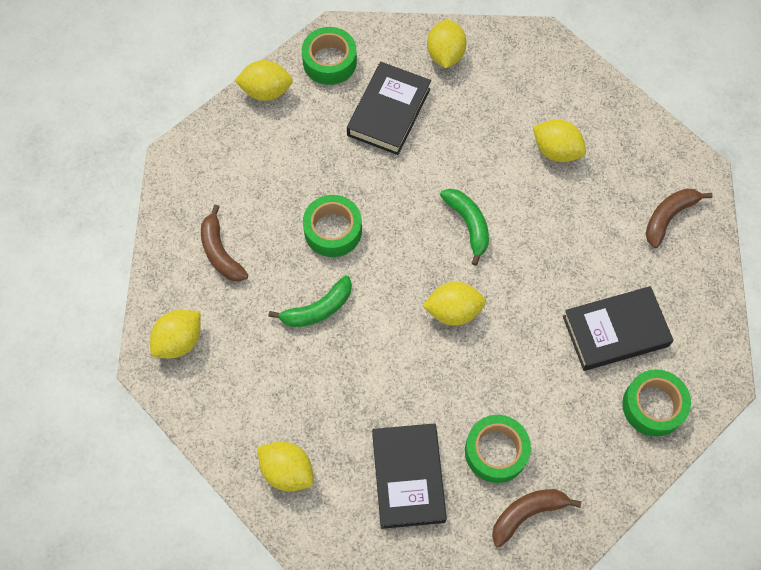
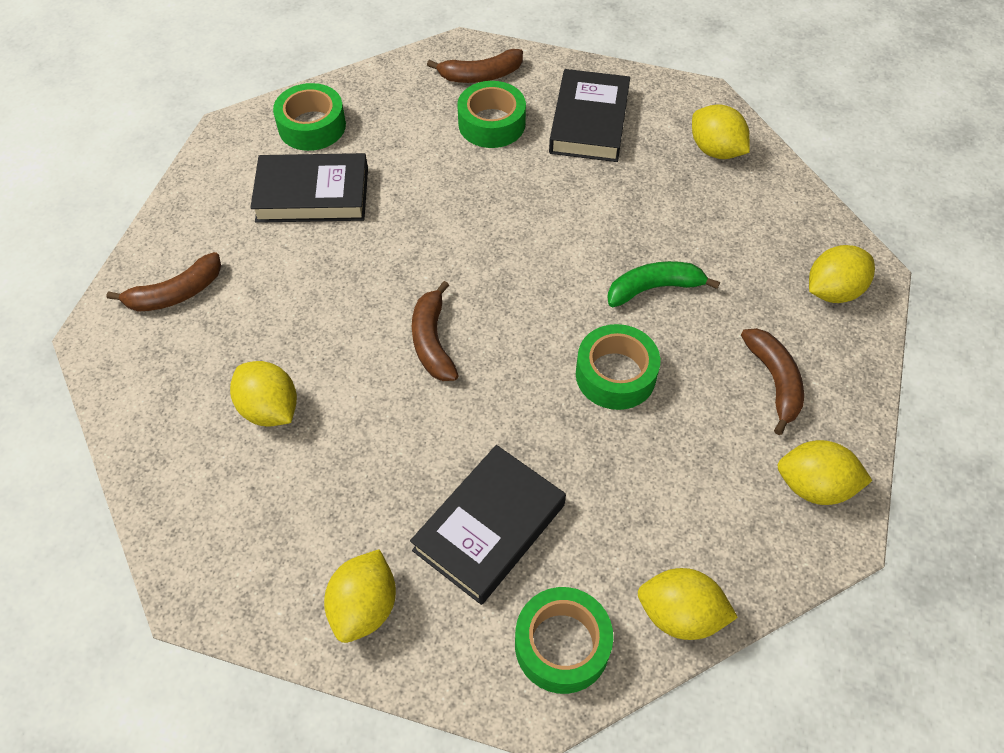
camera: 165 degrees left, 10 degrees down
yellow lemon [422,282,486,326] -> yellow lemon moved to [778,440,872,505]
green banana [440,189,489,266] -> brown banana [412,281,459,381]

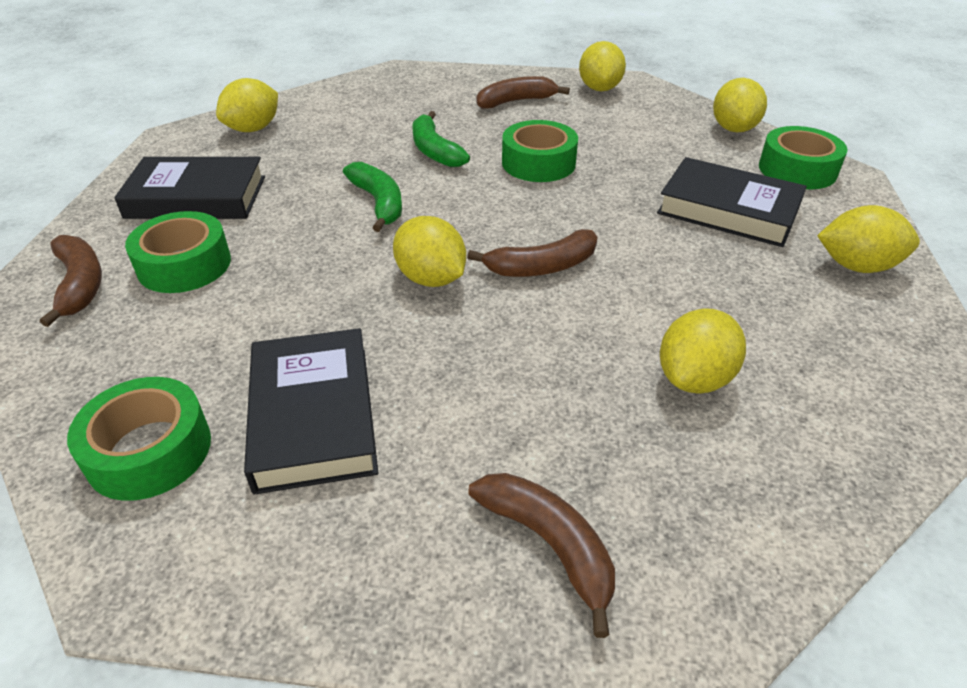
camera: 100 degrees left, 15 degrees down
yellow lemon [809,245,875,303] -> yellow lemon moved to [393,216,466,287]
none -> green banana [343,162,402,232]

